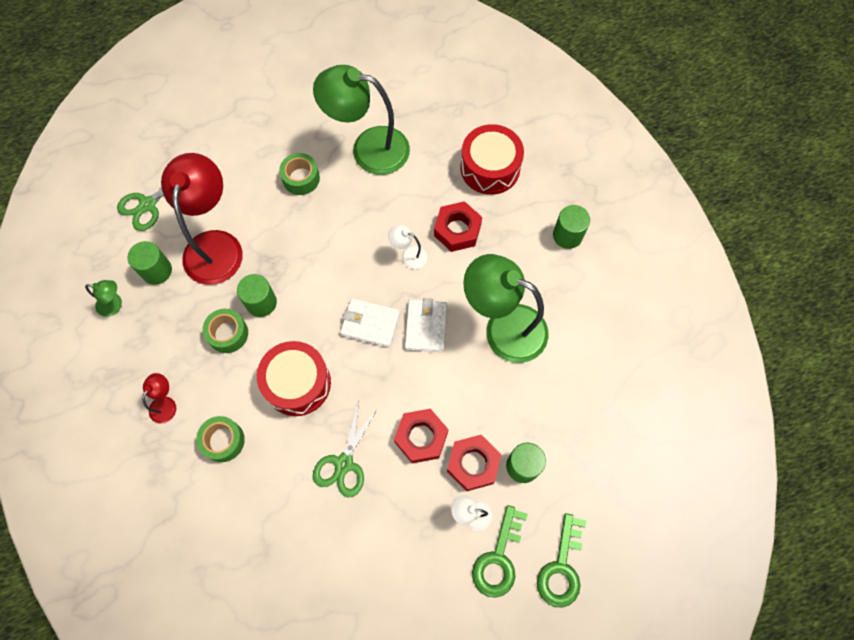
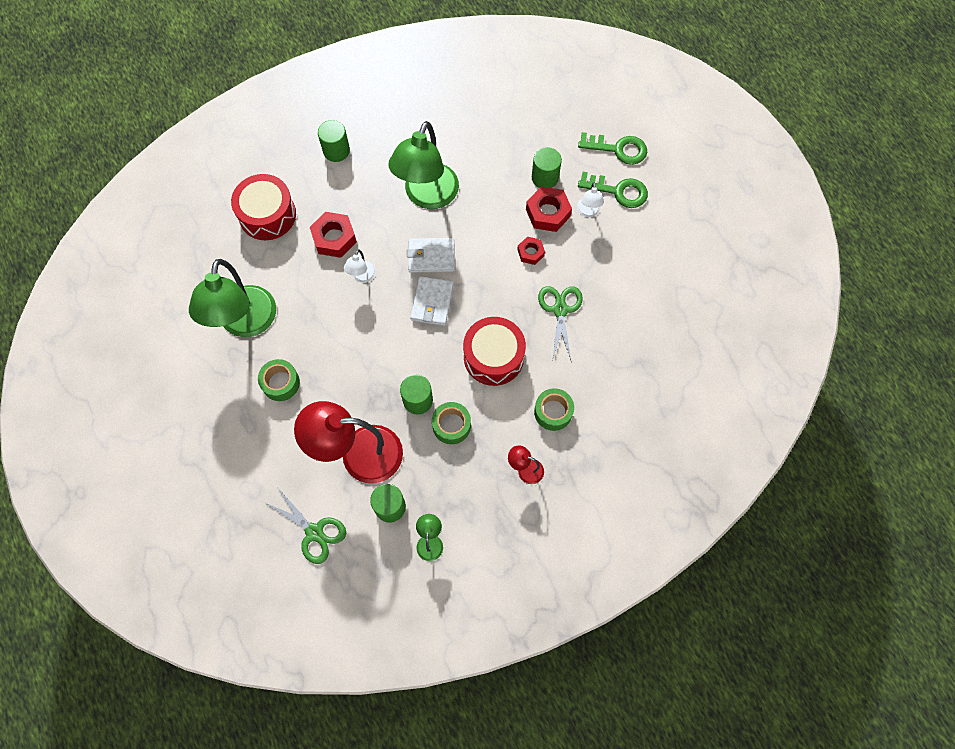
camera: 95 degrees left, 0 degrees up
green scissors [313,401,378,498] -> green scissors turned 105 degrees counterclockwise [538,286,583,362]
red nut [394,409,449,463] -> red nut [517,237,545,265], size x0.60

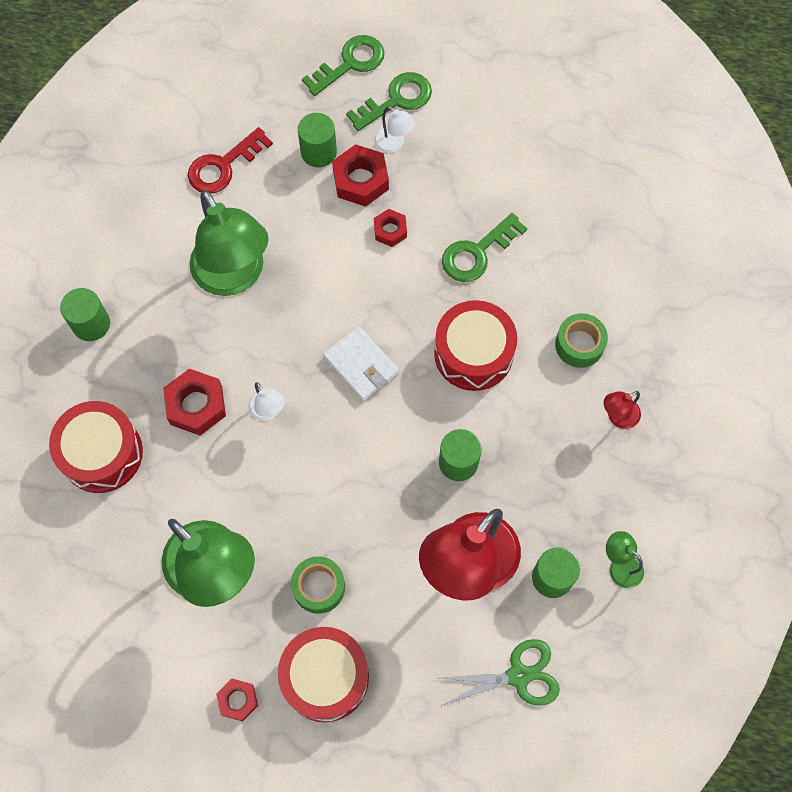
camera: 50 degrees left, 0 degrees up
white wallet [407,238,455,273] -> none
green tape [432,402,471,444] -> none
green scissors [538,286,583,362] -> green key [442,213,527,282]
none -> red key [188,127,273,194]
none -> red nut [216,679,258,722]
none -> red drum [278,627,369,722]

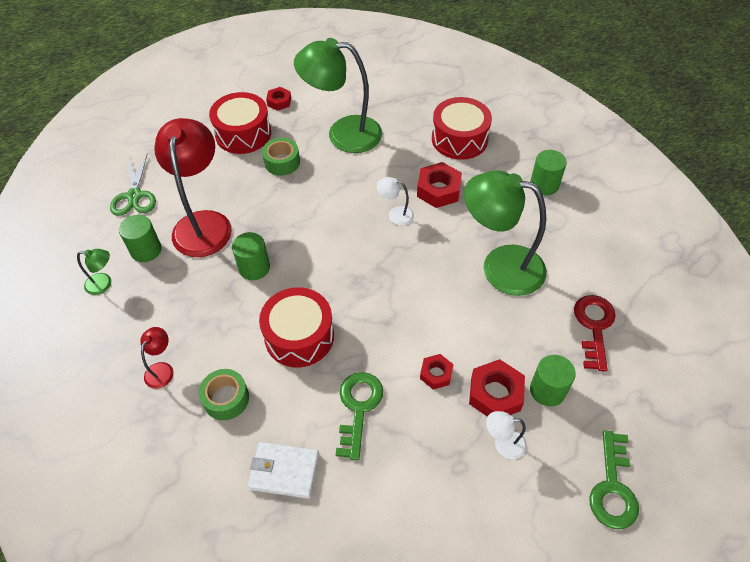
camera: 140 degrees right, 15 degrees down
white wallet [323,326,399,401] -> white wallet moved to [248,442,319,499]
green key [346,72,432,131] -> none
green scissors [440,639,560,706] -> green scissors turned 45 degrees counterclockwise [110,155,156,216]

